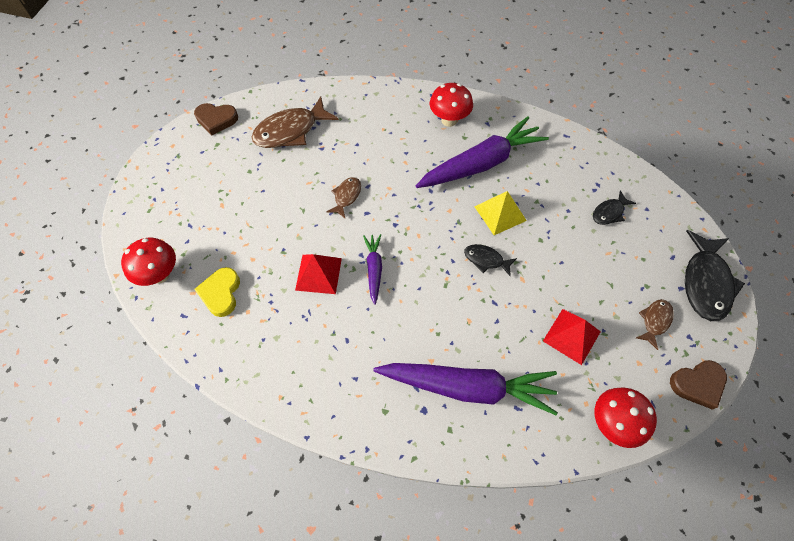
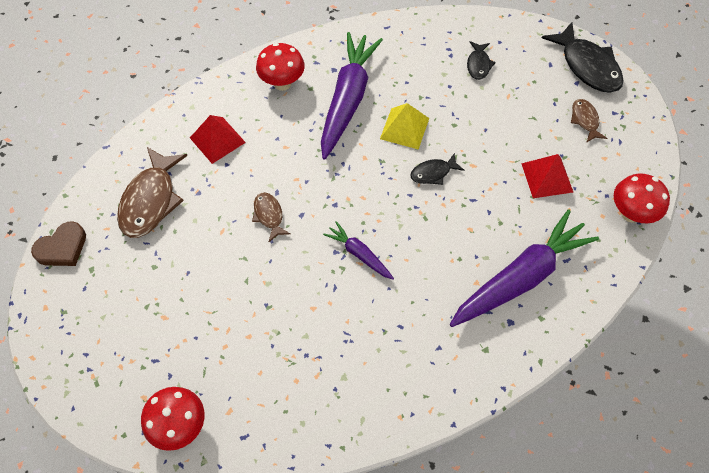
camera: 45 degrees left, 0 degrees up
yellow heart [194,267,240,317] -> none
red pyramid [295,254,342,294] -> red pyramid moved to [190,115,246,164]
brown heart [670,360,727,410] -> none

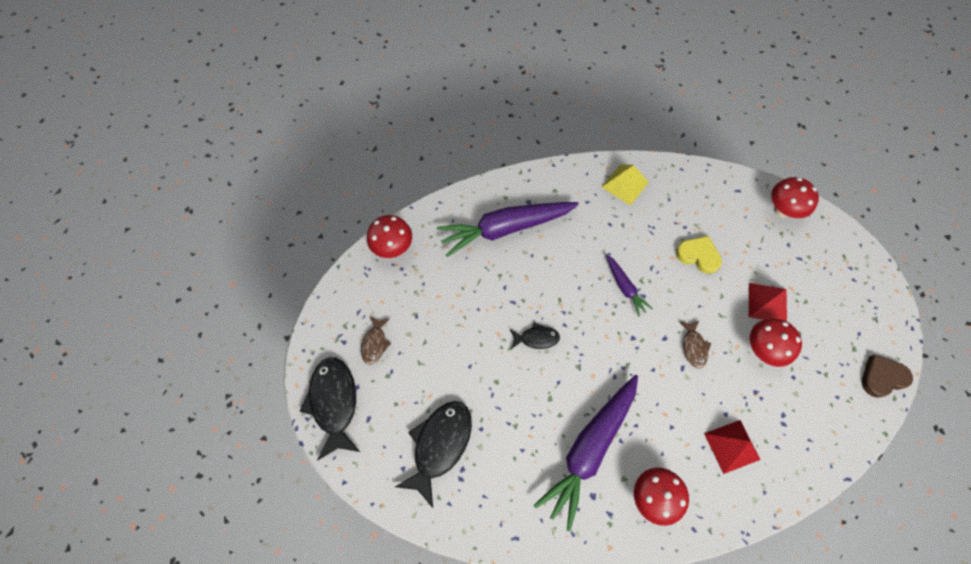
camera: 160 degrees left, 5 degrees up
brown fish [117,147,187,238] -> none
yellow pyramid [380,103,429,150] -> yellow pyramid moved to [602,164,649,206]
black fish [467,41,496,80] -> black fish [395,401,472,508], size x1.90
red pyramid [521,154,573,198] -> red pyramid moved to [749,283,787,321]
none -> yellow heart [676,236,722,274]
none -> red mushroom [750,319,802,367]

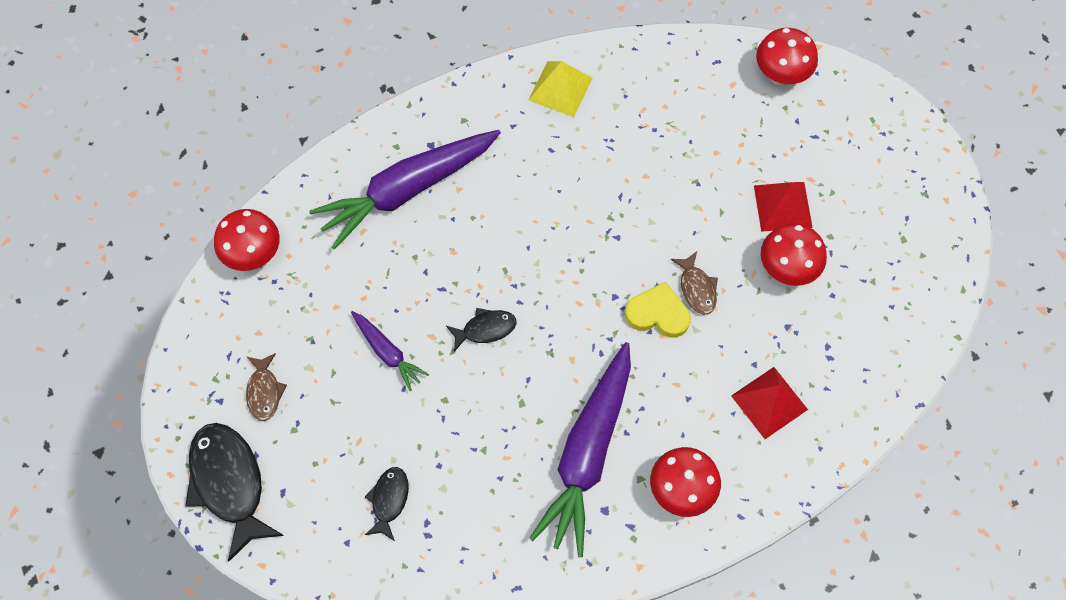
camera: 15 degrees left, 0 degrees up
black fish [395,401,472,508] -> black fish [365,467,409,541], size x0.52
purple carrot [606,254,653,317] -> purple carrot moved to [351,311,429,391]
yellow heart [676,236,722,274] -> yellow heart moved to [625,282,691,338]
brown heart [862,354,913,398] -> none

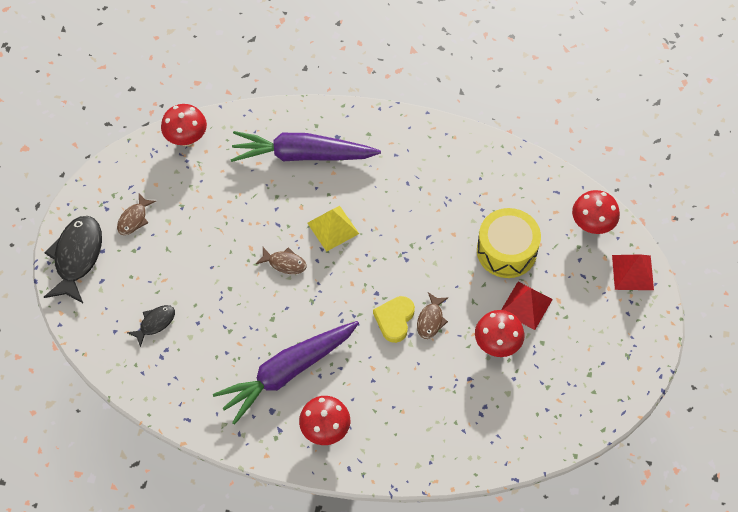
camera: 35 degrees right, 5 degrees down
purple carrot [351,311,429,391] -> none
black fish [446,308,517,352] -> brown fish [256,247,307,274]
yellow pyramid [528,61,593,117] -> yellow pyramid moved to [307,206,359,252]
yellow heart [625,282,691,338] -> yellow heart turned 120 degrees counterclockwise [373,296,415,343]
red pyramid [731,367,808,439] -> red pyramid moved to [612,254,654,290]
none -> yellow drum [477,208,541,278]

